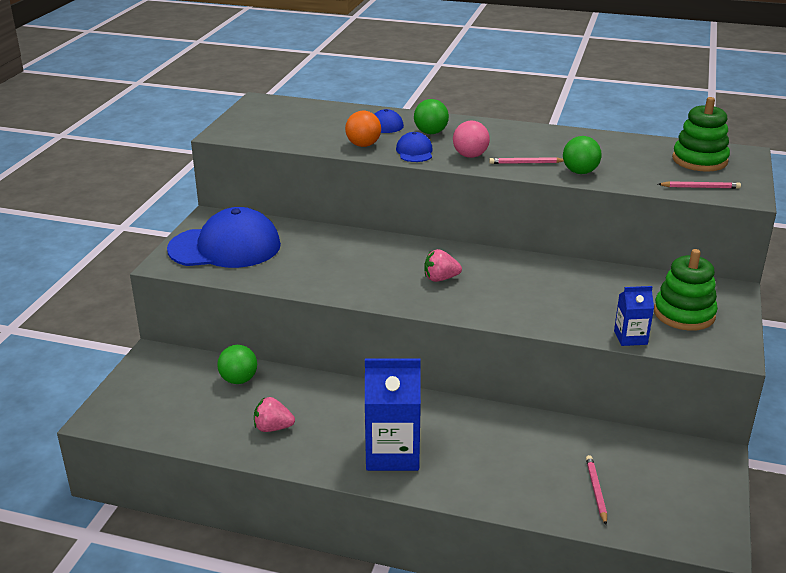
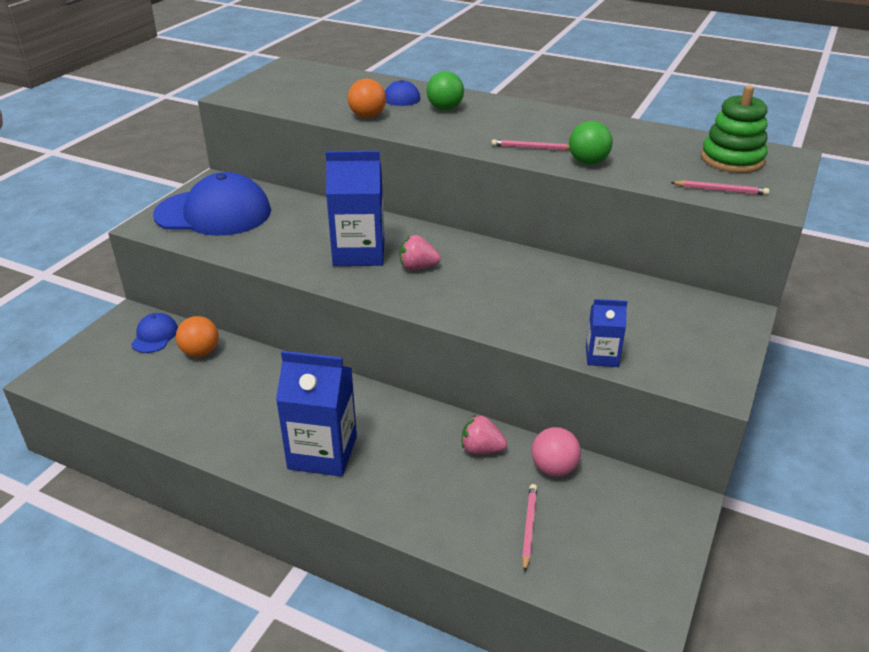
camera: 10 degrees right, 5 degrees up
green ball [217,345,257,384] -> orange ball [176,316,219,357]
pink strawberry [254,397,295,432] -> pink strawberry moved to [462,415,507,454]
blue cap [396,132,433,162] -> blue cap moved to [131,313,178,353]
pink ball [453,121,490,158] -> pink ball moved to [532,427,581,477]
green stacking toy [654,249,718,331] -> none
none -> blue carton [326,151,384,266]

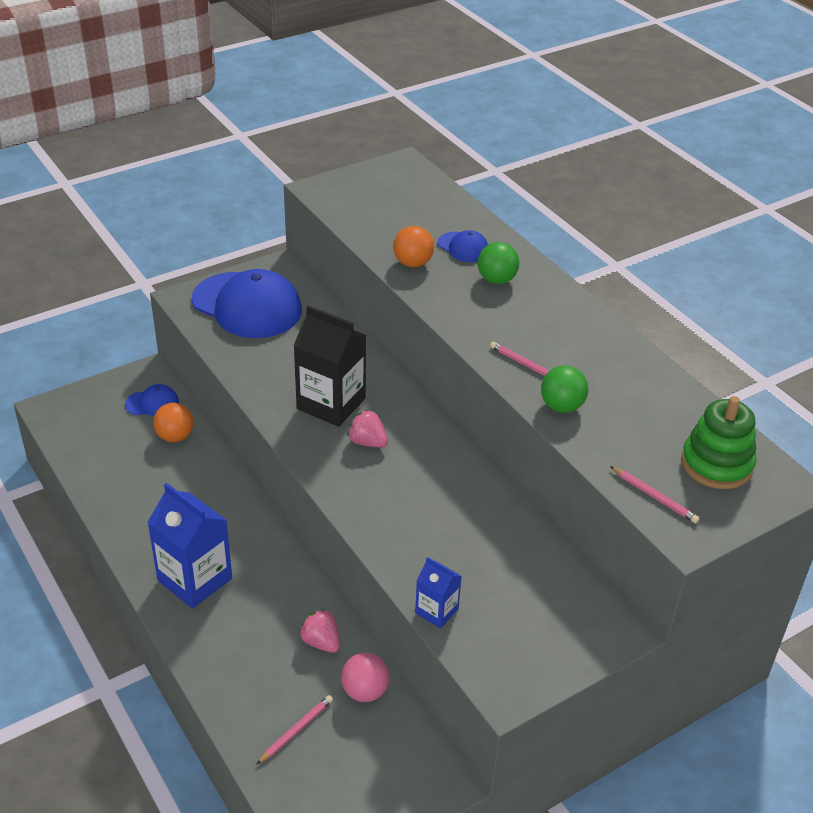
camera: 30 degrees right, 5 degrees up
blue cap [131,313,178,353] -> blue cap turned 45 degrees clockwise [125,384,179,416]
blue carton [326,151,384,266] -> black carton [293,305,366,427]

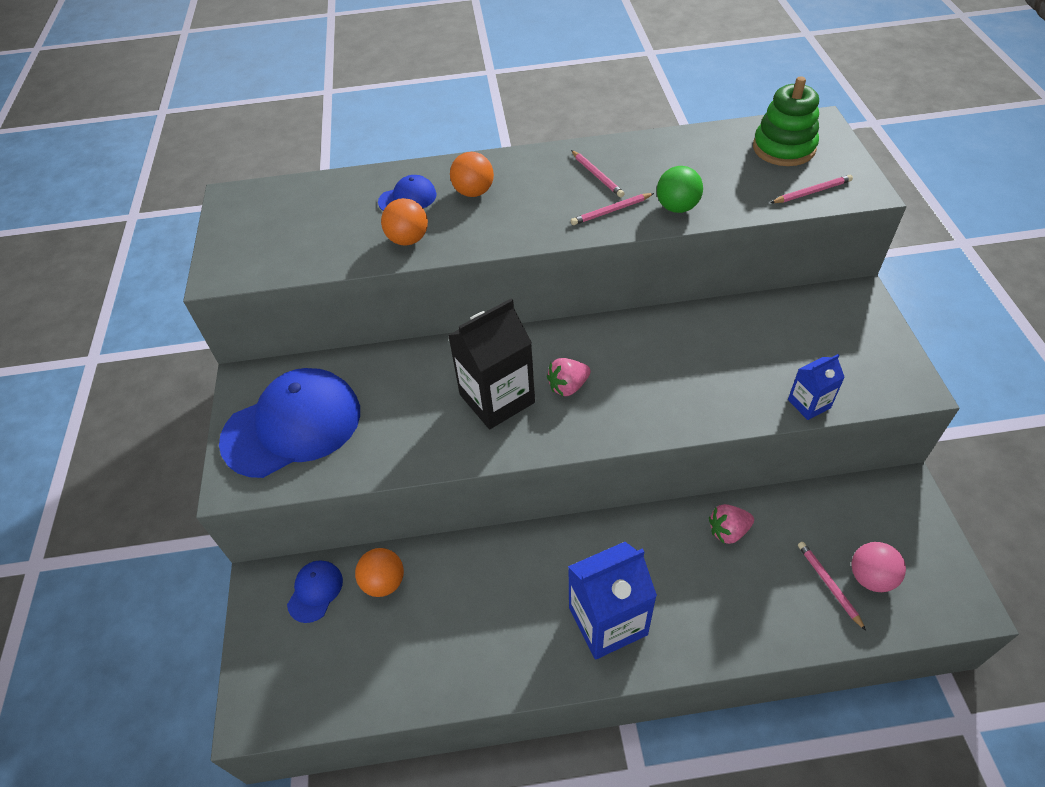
camera: 60 degrees left, 10 degrees up
pink ball [341,653,390,702] -> pink ball moved to [851,542,906,592]
green ball [478,242,519,284] -> orange ball [450,152,494,197]
none -> pink pencil [571,150,625,197]

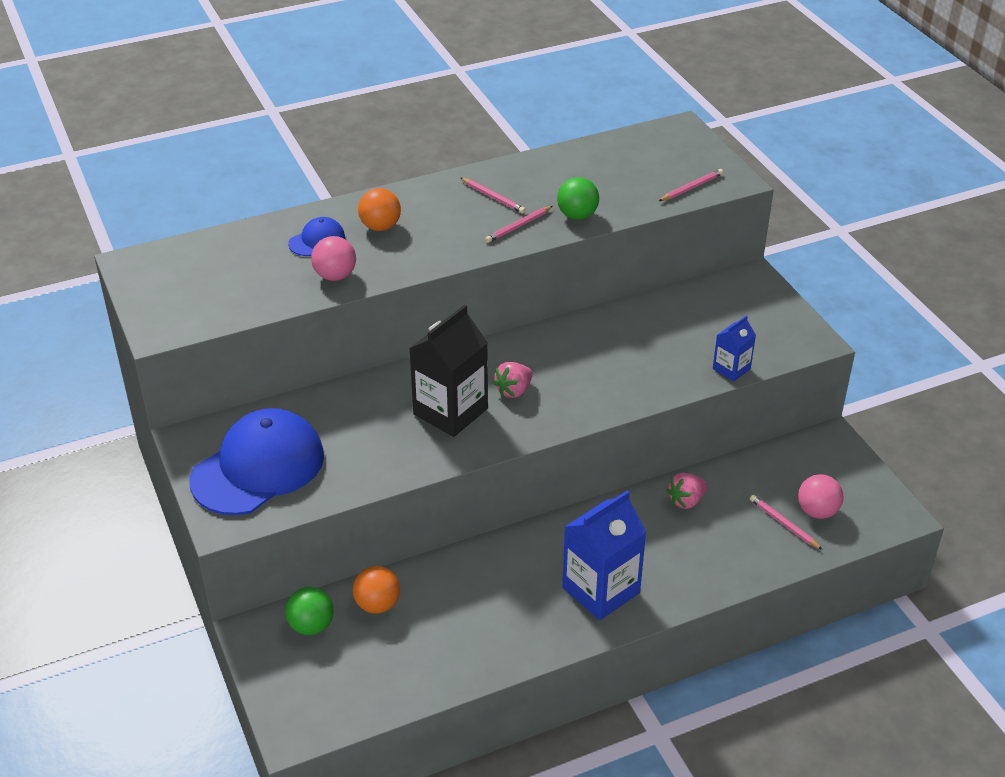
camera: 20 degrees left, 10 degrees down
blue cap [287,560,343,623] -> green ball [285,587,334,635]
orange ball [381,198,428,246] -> pink ball [311,236,356,281]
green stacking toy [753,76,819,166] -> none

